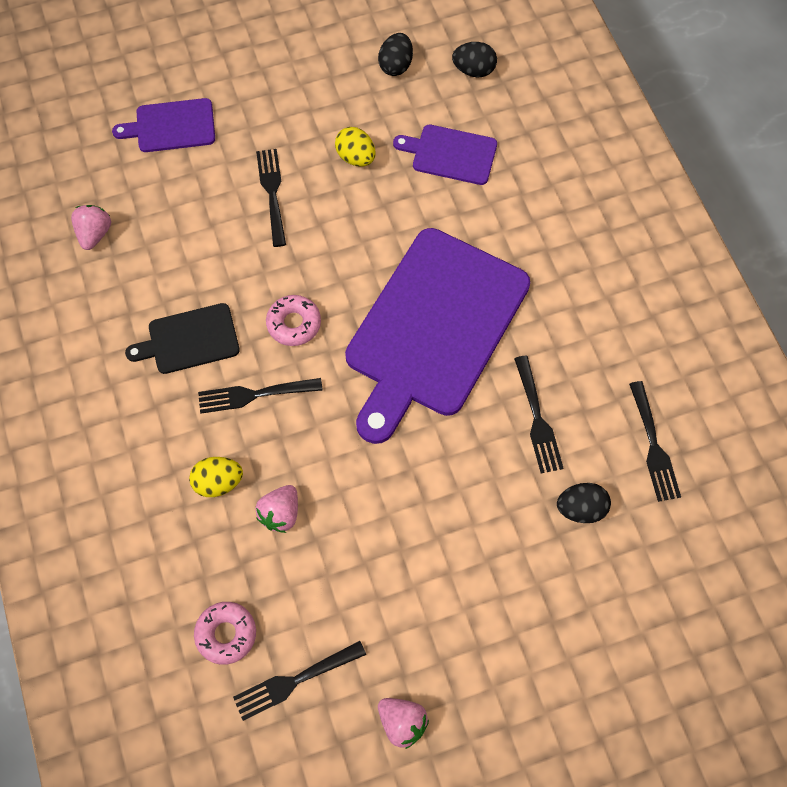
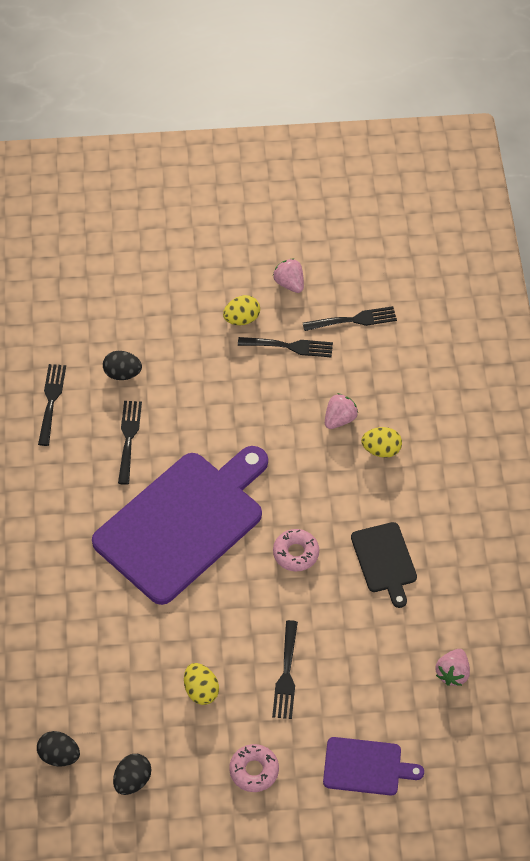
camera: 165 degrees left, 10 degrees down
black cutting board [125,303,240,374] -> black cutting board turned 75 degrees clockwise [351,522,417,608]
pink donut [194,602,256,665] -> pink donut moved to [229,744,279,792]
black fork [198,378,323,414] -> black fork moved to [238,337,333,357]
purple cutting board [393,125,497,185] -> none
none -> yellow egg [223,295,260,325]

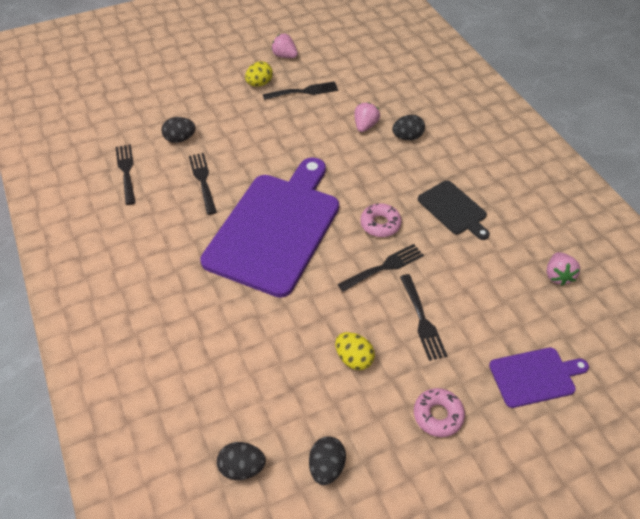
camera: 20 degrees left, 5 degrees down
black fork [303,306,397,331] -> black fork moved to [338,244,424,292]
yellow egg [361,427,402,458] -> black egg [392,115,425,140]

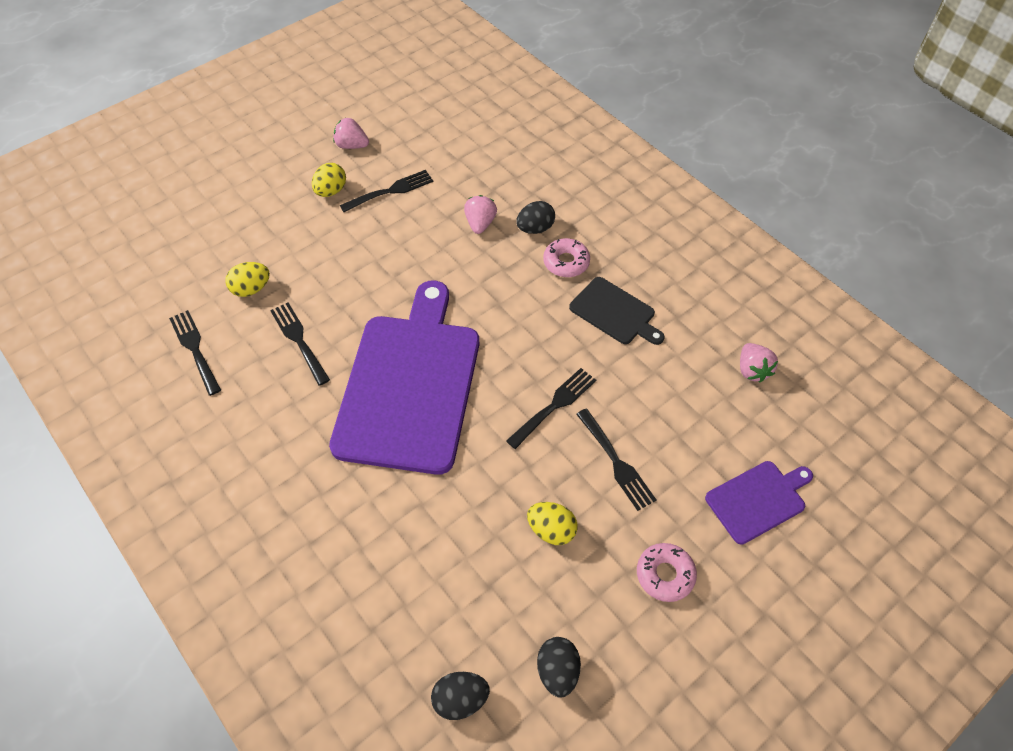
camera: 15 degrees left, 5 degrees up
black egg [161,117,195,143] -> yellow egg [225,262,270,297]
pink donut [360,203,402,237] -> pink donut moved to [543,238,590,277]

